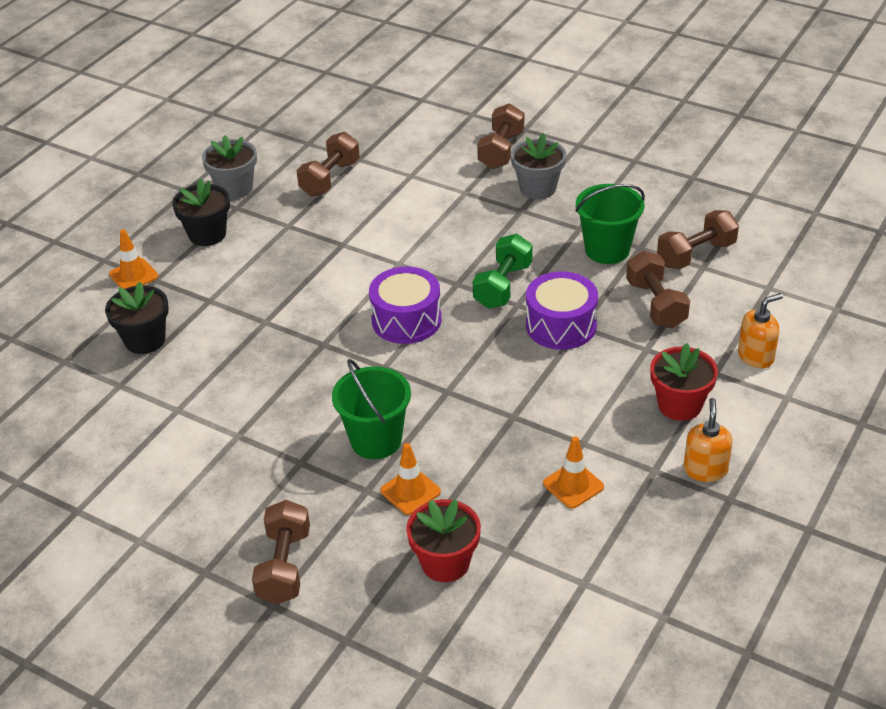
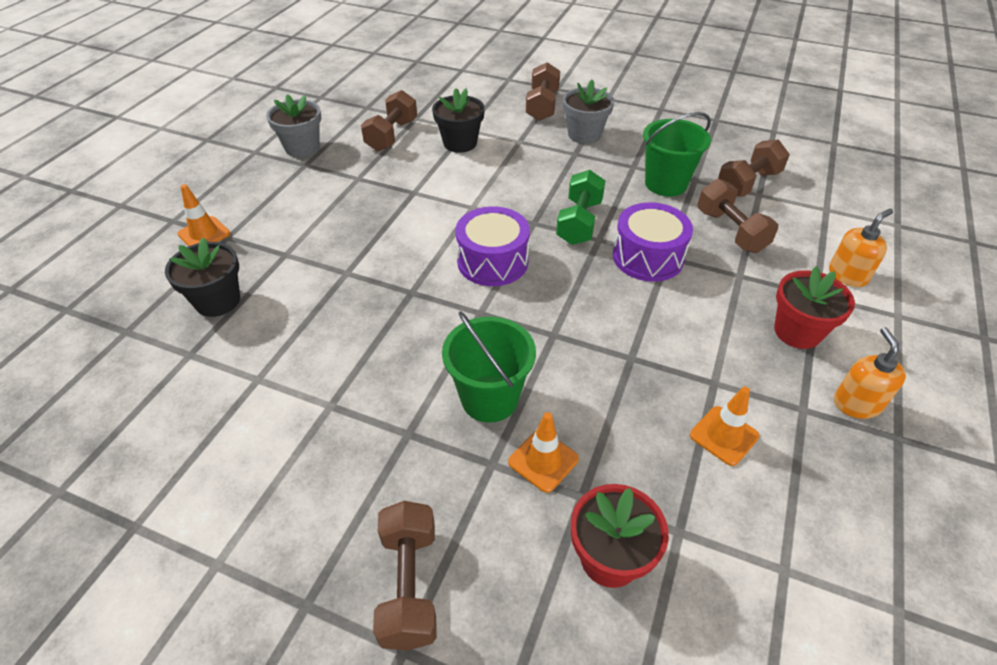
camera: 10 degrees left, 5 degrees up
black flower pot [172,179,230,246] -> black flower pot moved to [432,88,485,153]

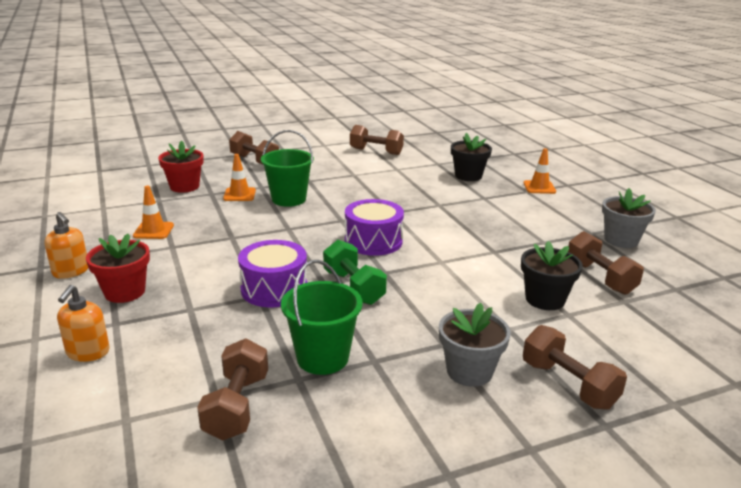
camera: 135 degrees right, 20 degrees down
brown dumbbell [698,179,778,253] -> brown dumbbell moved to [350,125,404,155]

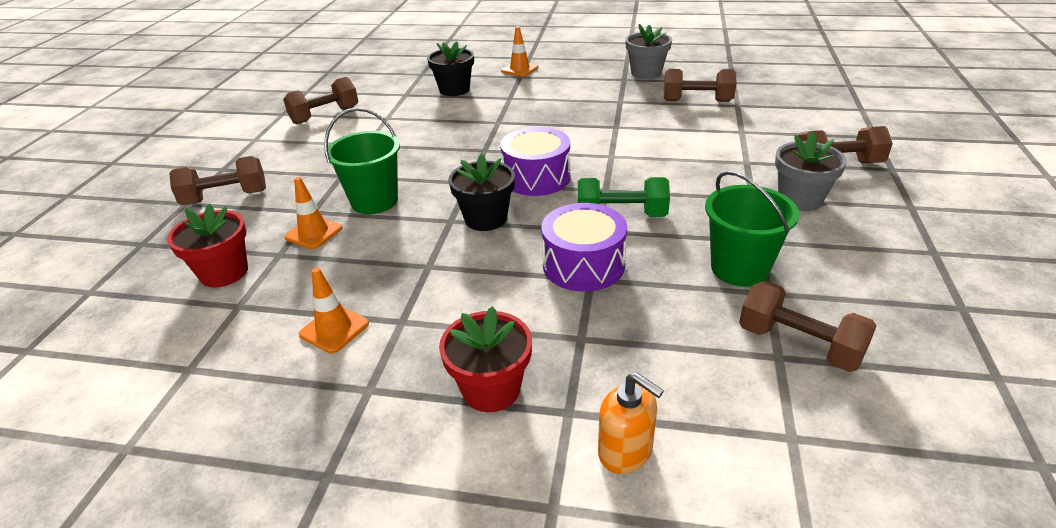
camera: 55 degrees left, 10 degrees up
orange soap dispenser [45,212,88,279] -> none
black flower pot [521,241,583,310] -> black flower pot moved to [448,154,515,231]

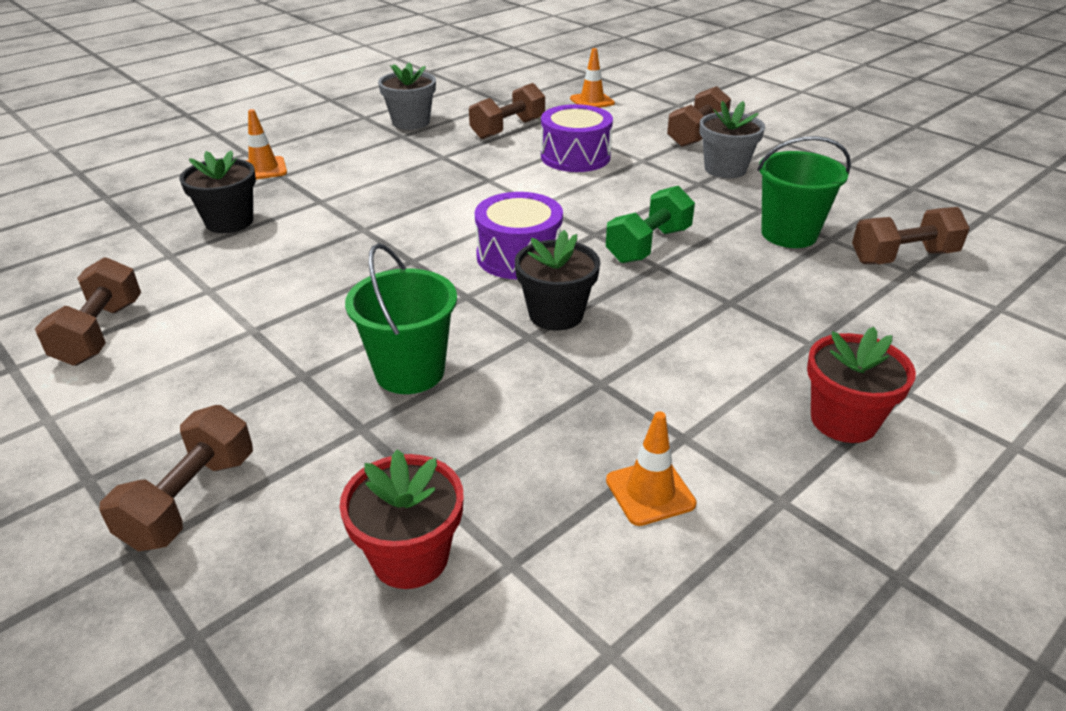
camera: 55 degrees left, 0 degrees up
orange traffic cone [284,177,343,249] -> orange traffic cone moved to [570,48,615,108]
purple drum [541,203,627,292] -> purple drum moved to [541,104,613,172]
orange soap dispenser [598,372,664,474] -> none

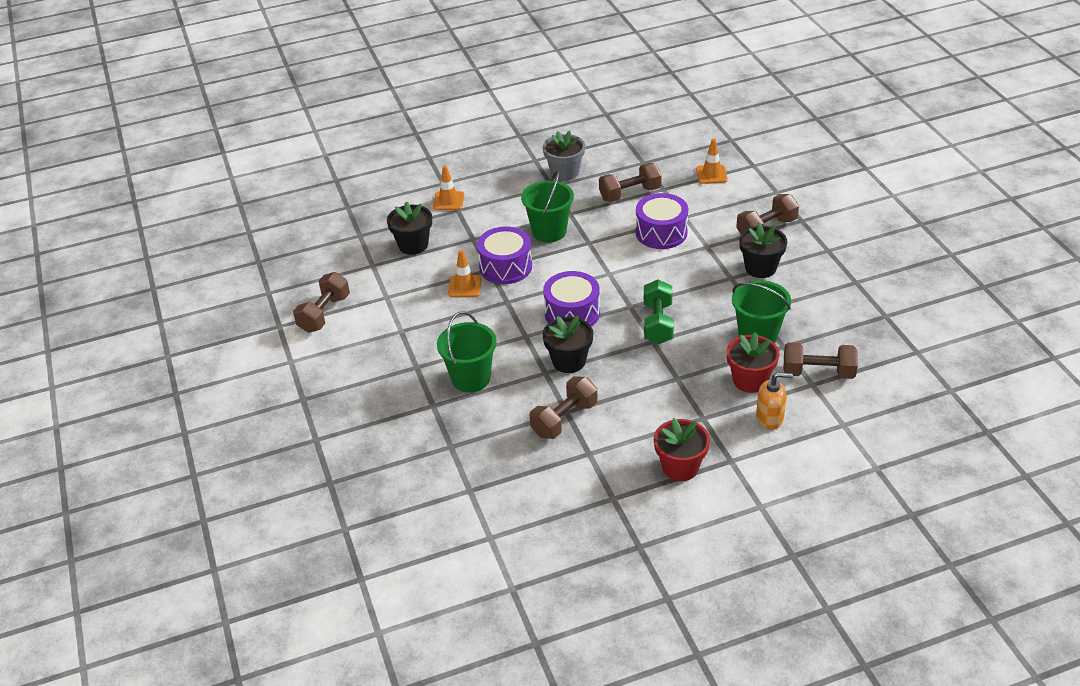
camera: 25 degrees right, 5 degrees up
brown dumbbell [100,405,253,551] -> brown dumbbell moved to [530,376,598,439]
red flower pot [340,449,463,589] -> red flower pot moved to [727,332,779,393]
green dumbbell [606,186,695,263] -> green dumbbell turned 60 degrees counterclockwise [644,280,674,344]
orange traffic cone [606,411,697,526] -> orange traffic cone moved to [448,250,481,297]
grey flower pot [699,101,765,178] -> black flower pot [739,223,787,278]
none -> purple drum [477,226,532,284]
none -> green bucket [521,170,574,242]
none -> orange soap dispenser [756,372,793,430]

